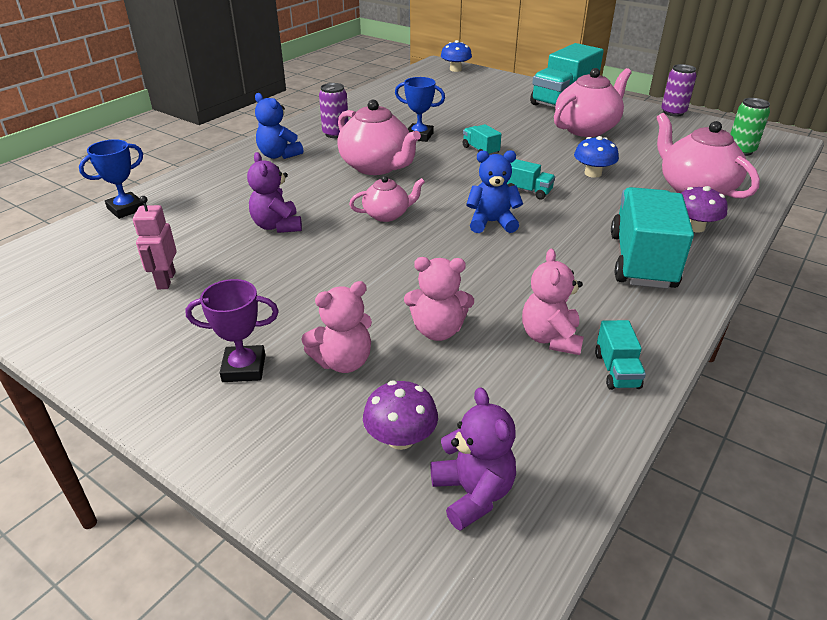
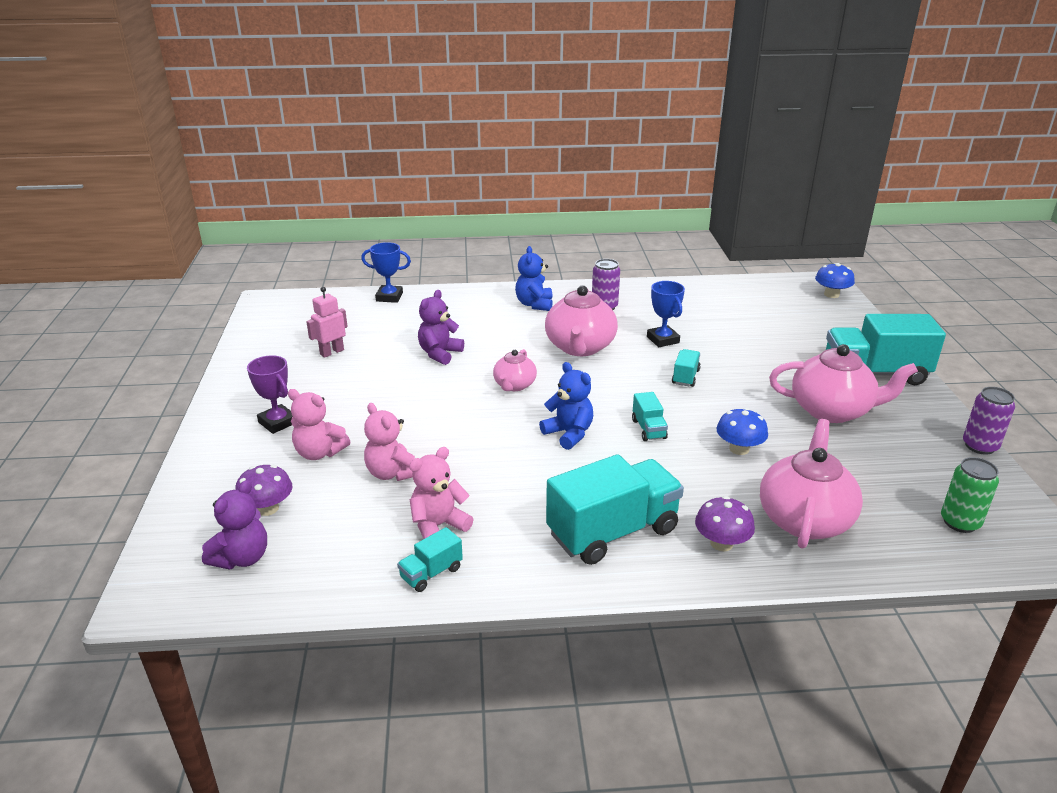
camera: 50 degrees right, 5 degrees down
pink teapot [349,176,425,222] -> pink teapot turned 75 degrees clockwise [493,349,537,391]

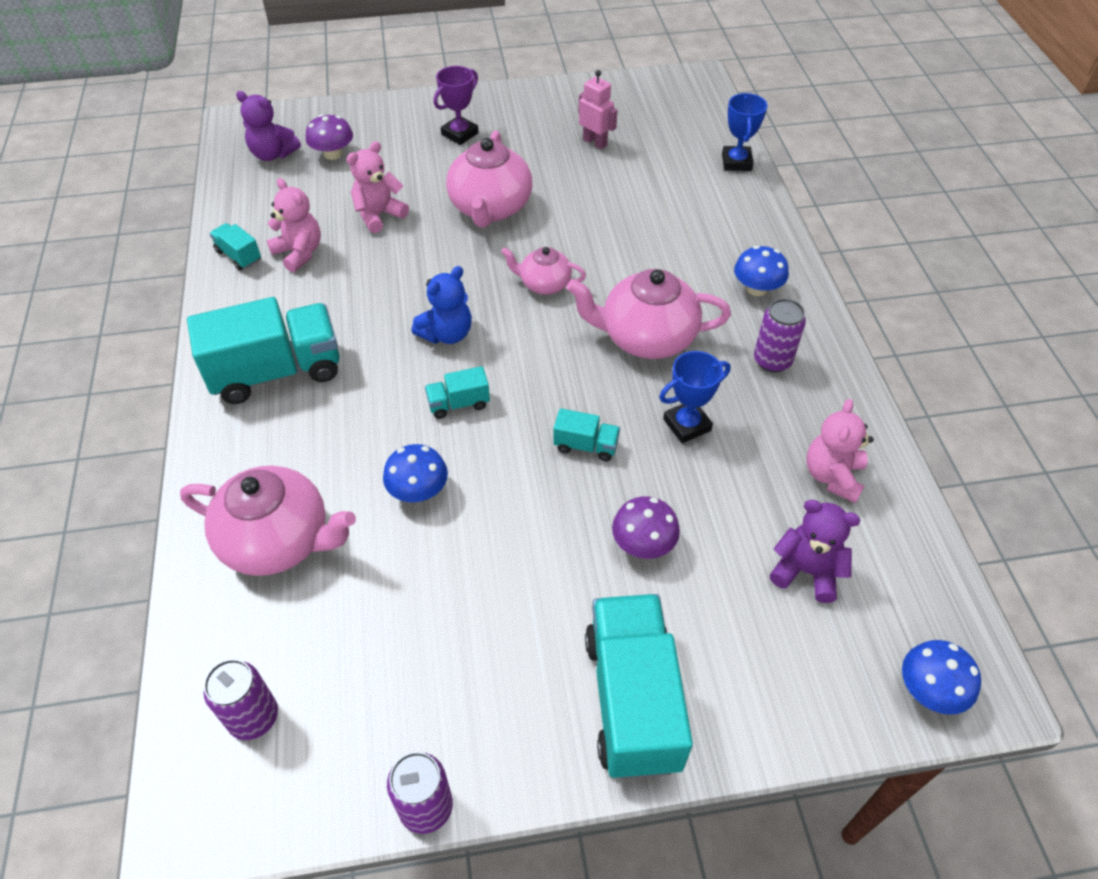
camera: 85 degrees right, 20 degrees up
pink teddy bear [288,389,350,460] -> pink teddy bear moved to [807,399,874,503]
purple teddy bear [418,290,464,365] -> purple teddy bear moved to [769,500,860,603]
blue teddy bear [515,246,553,311] -> blue mushroom [734,246,789,296]
turquoise truck [546,454,684,565] -> turquoise truck turned 75 degrees counterclockwise [187,297,340,404]
purple mushroom [695,496,755,551] -> purple mushroom moved to [612,496,680,559]
pink teapot [769,344,918,423] -> pink teapot moved to [446,131,532,228]
green can [941,457,999,533] -> purple can [204,659,278,740]

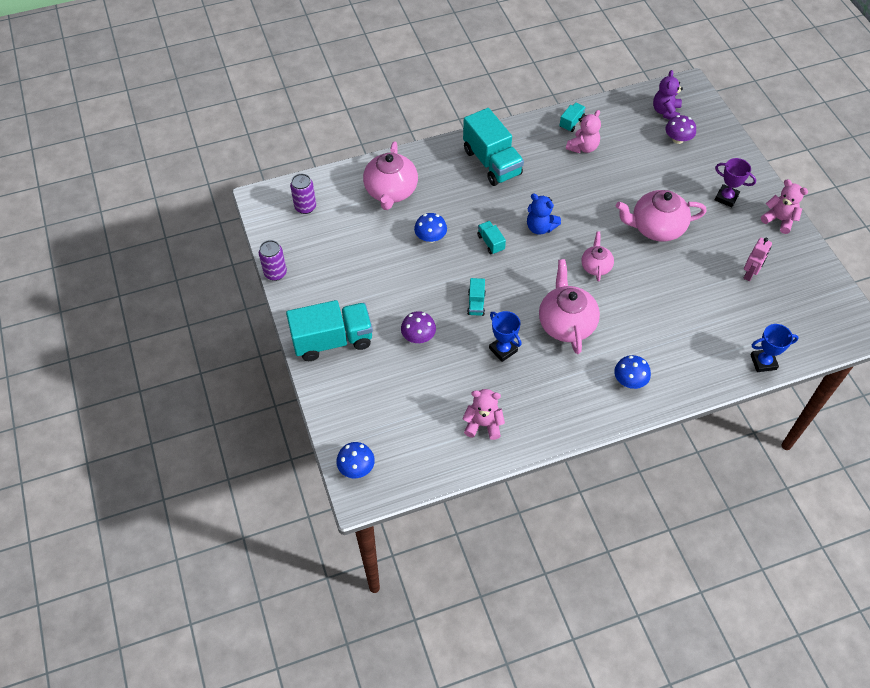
camera: 80 degrees right, 5 degrees up
pink teddy bear [346,141,409,233] -> pink teddy bear moved to [761,179,808,234]
purple can [754,298,806,373] -> none
purple teddy bear [769,500,860,603] -> none

